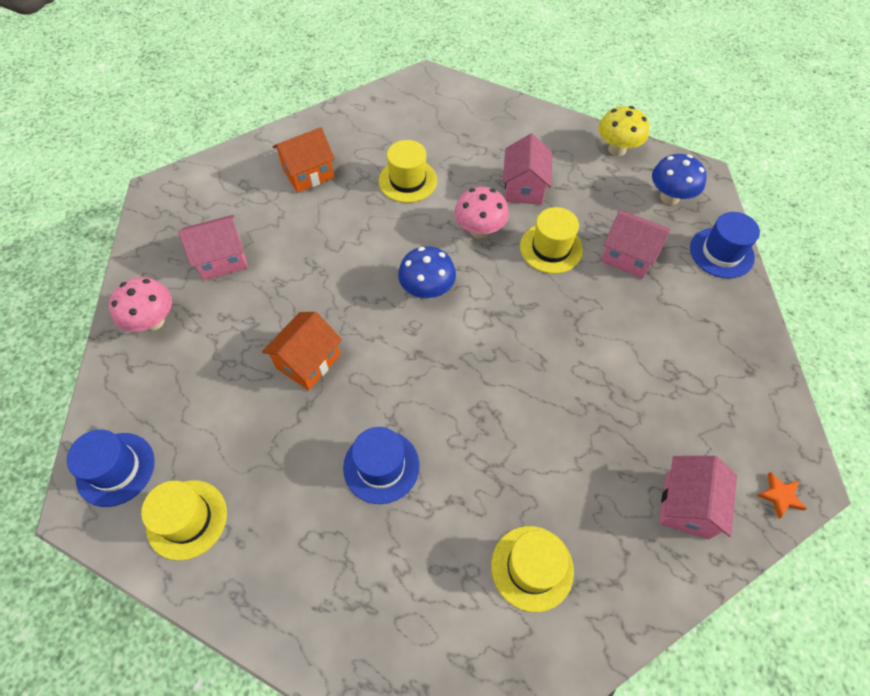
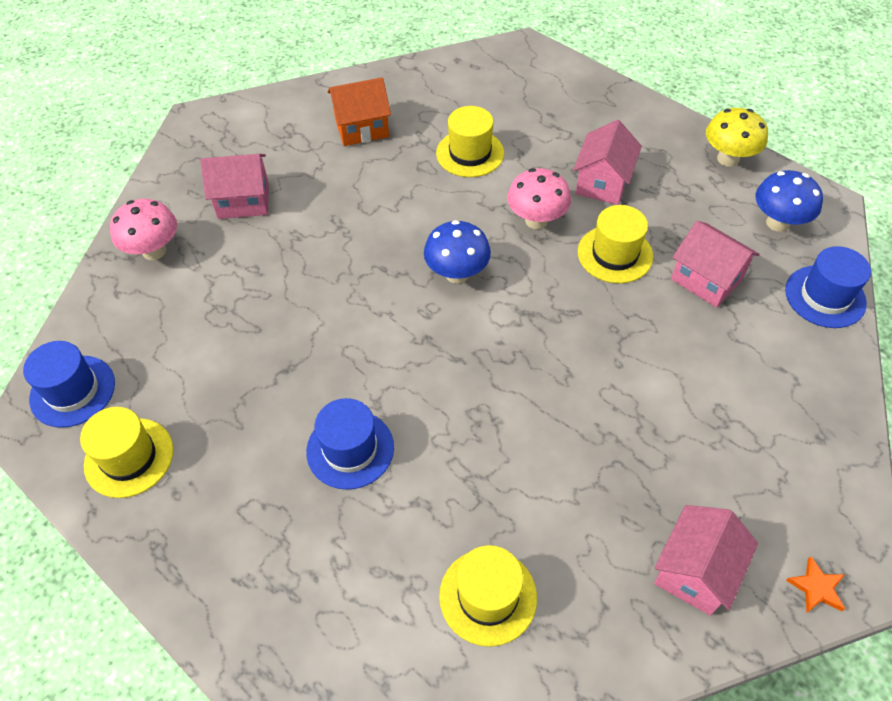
camera: 15 degrees right, 5 degrees down
orange house [262,312,342,390] -> none

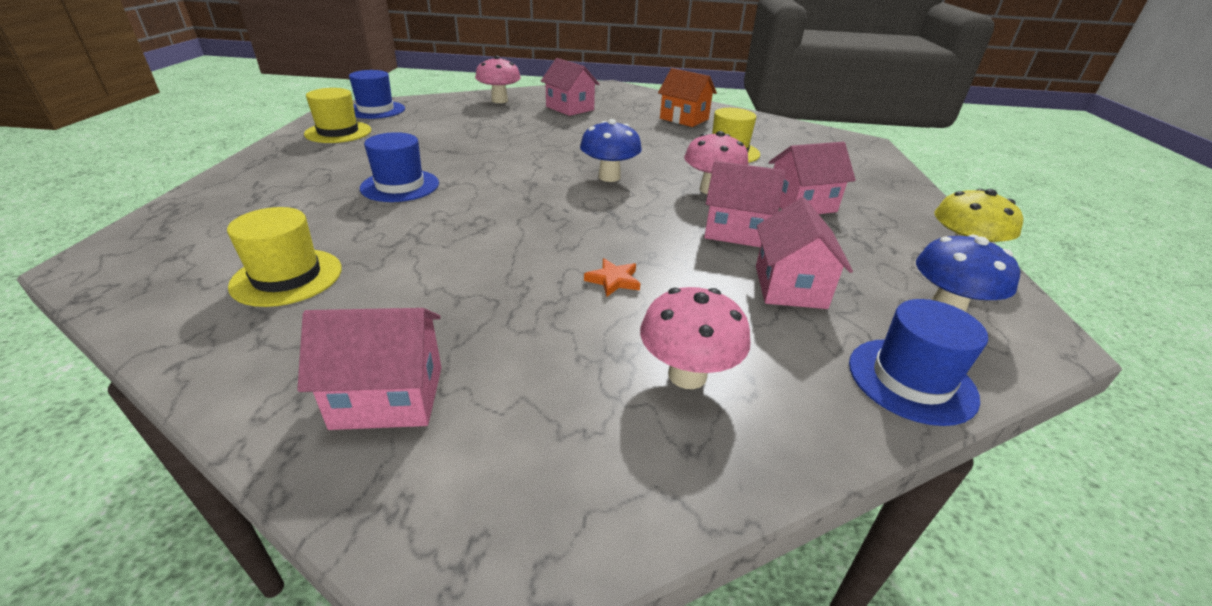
camera: 50 degrees right, 20 degrees down
yellow hat [578,205,653,284] -> pink house [704,161,785,247]
orange star [786,556,845,613] -> orange star moved to [584,258,640,297]
none -> pink mushroom [640,287,750,389]

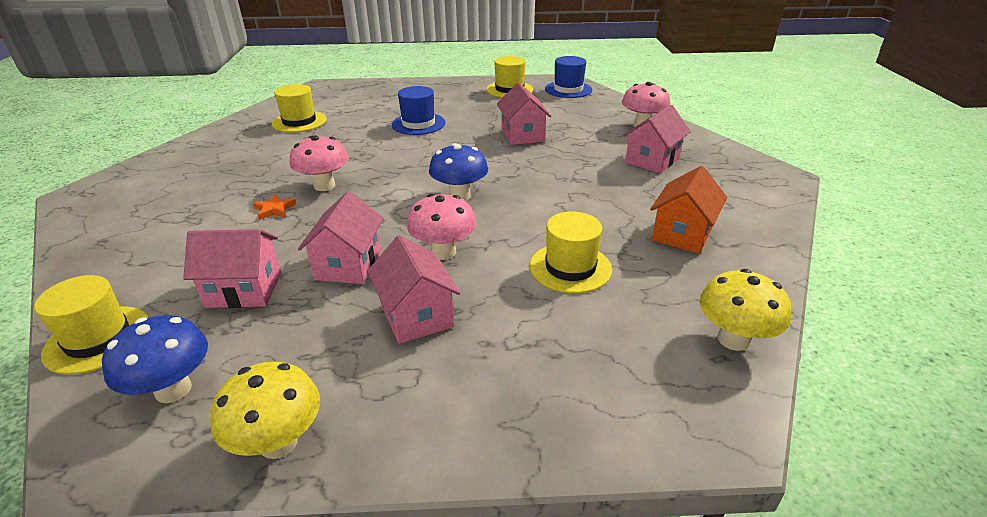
camera: 85 degrees right, 0 degrees up
pink house [297,308,442,430] -> pink house moved to [497,83,551,145]
pink mushroom [640,287,750,389] -> pink mushroom moved to [290,135,349,191]
blue hat [849,299,988,426] -> yellow hat [34,275,149,375]
none -> yellow mushroom [700,269,791,351]

